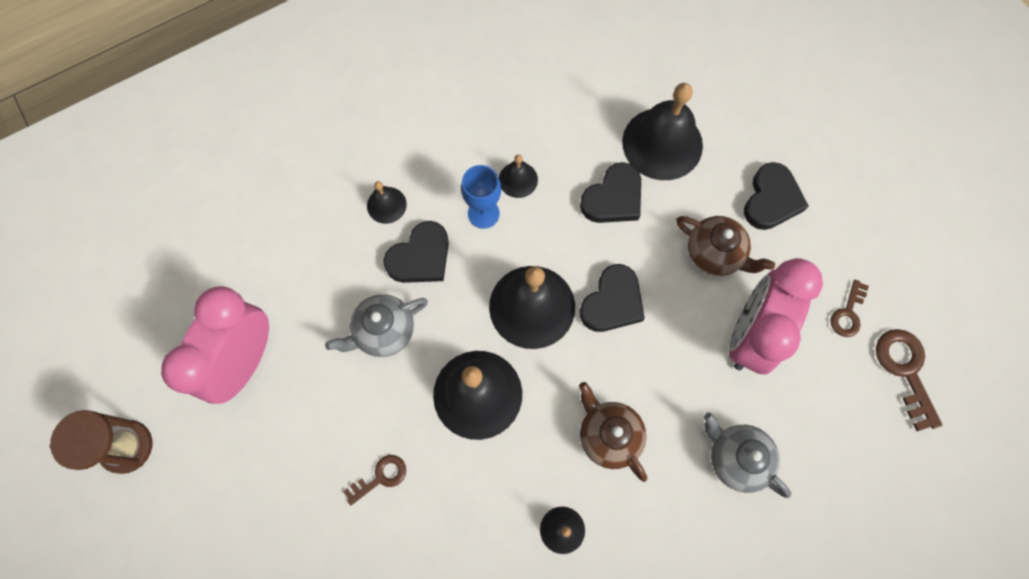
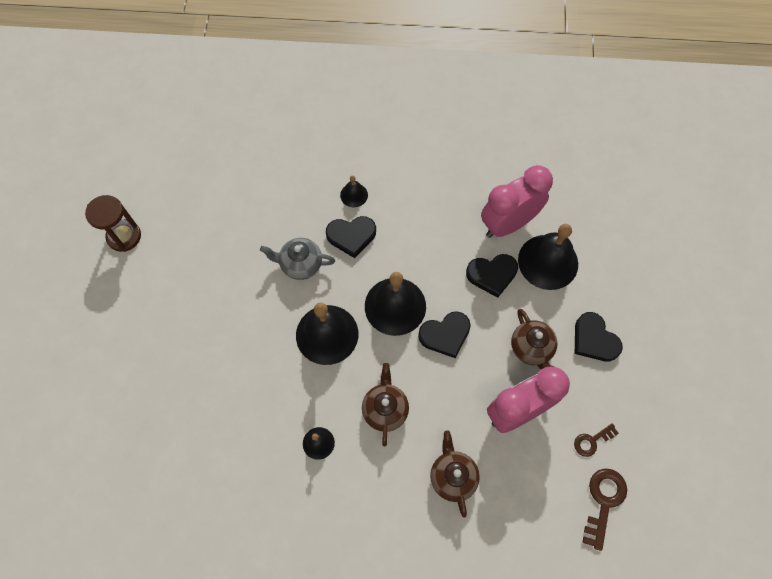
camera: 35 degrees right, 5 degrees down
pink clock [161,287,269,404] -> pink clock moved to [481,165,553,238]
brown key [343,455,406,505] -> none
blue goblet [461,165,501,229] -> none
black bell [499,155,538,198] -> none
grey teapot [704,413,791,498] -> brown teapot [430,431,480,518]
black heart [744,162,809,230] -> black heart turned 90 degrees clockwise [575,312,623,361]

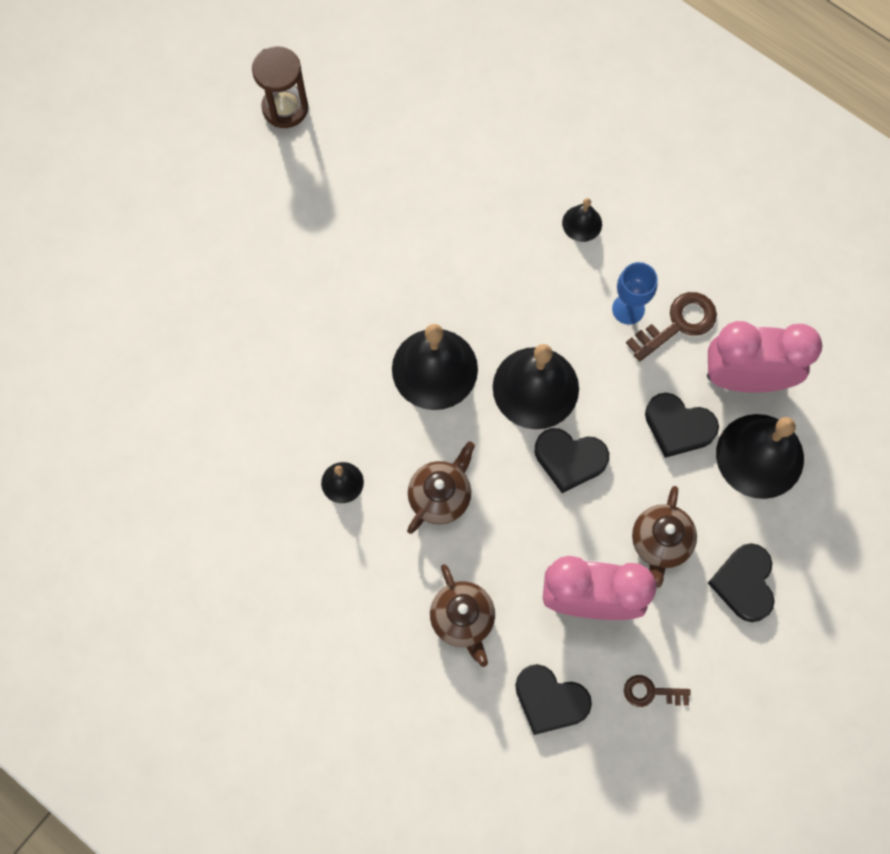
camera: 35 degrees right, 5 degrees up
grey teapot [260,238,335,280] -> none
black heart [326,216,376,258] -> black heart moved to [515,664,592,735]
brown teapot [430,431,480,518] -> brown teapot turned 135 degrees clockwise [430,564,495,667]
brown key [582,469,627,551] -> brown key moved to [626,292,717,361]
none -> blue goblet [612,262,658,325]

